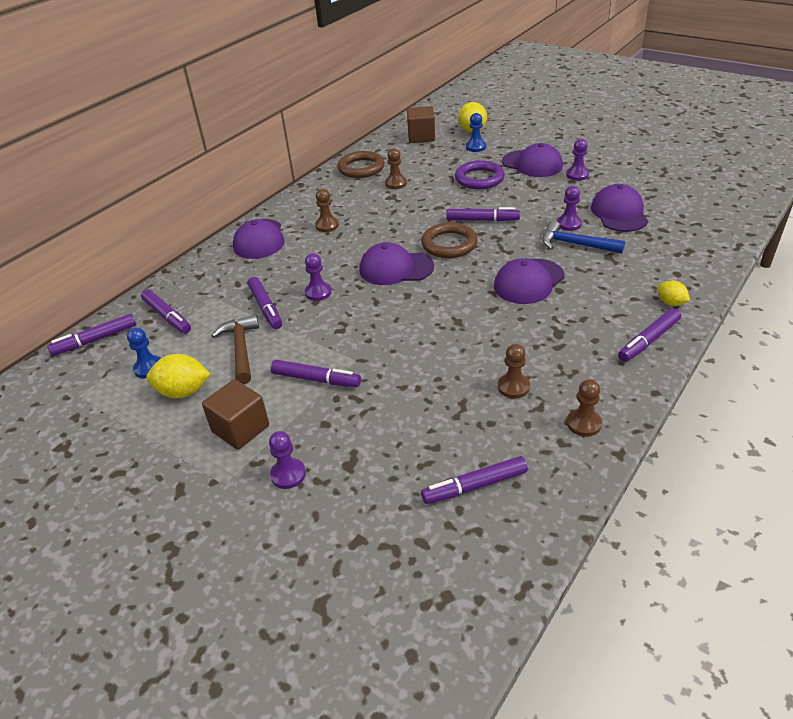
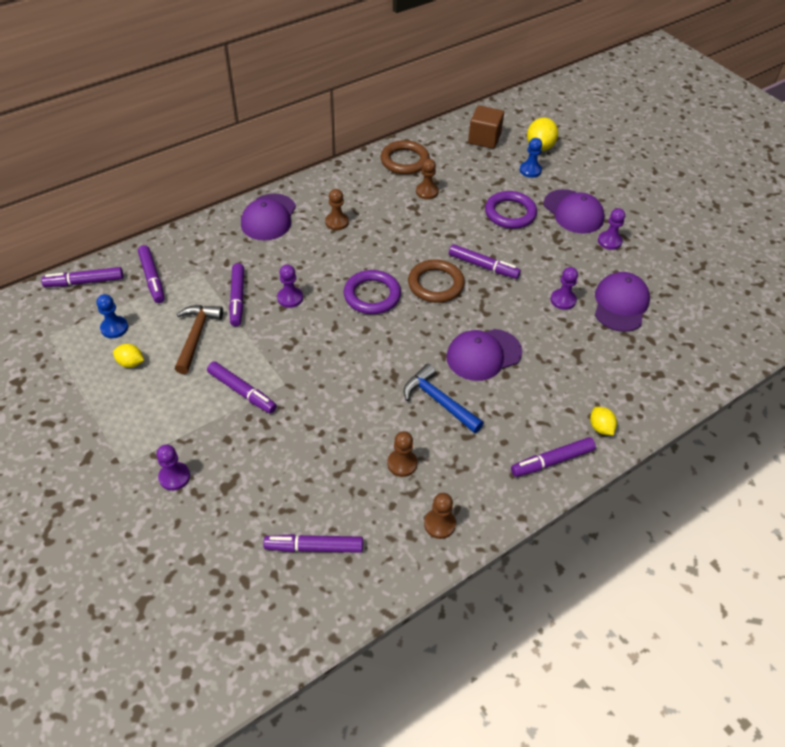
camera: 15 degrees right, 10 degrees up
yellow lemon [146,354,210,398] -> yellow lemon [113,344,144,368], size x0.60
brown cube [202,379,269,450] -> none
purple cap [359,242,434,285] -> purple ring [344,270,401,314]
blue hammer [542,220,625,254] -> blue hammer moved to [404,364,484,433]

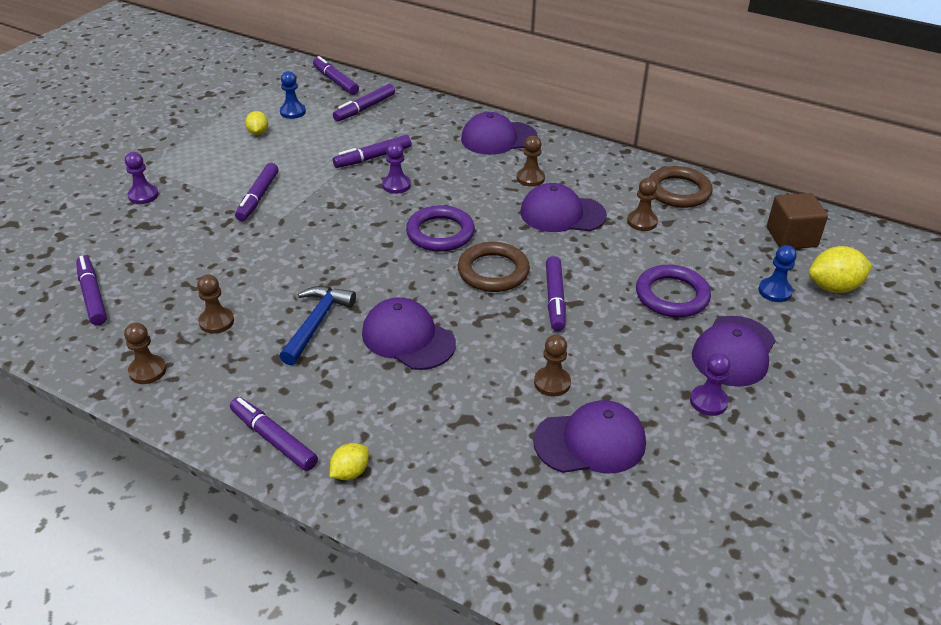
camera: 65 degrees right, 10 degrees down
brown hammer [175,305,223,374] -> none
purple pawn [550,267,578,310] -> brown pawn [534,335,571,397]
none -> purple cap [520,183,607,232]

